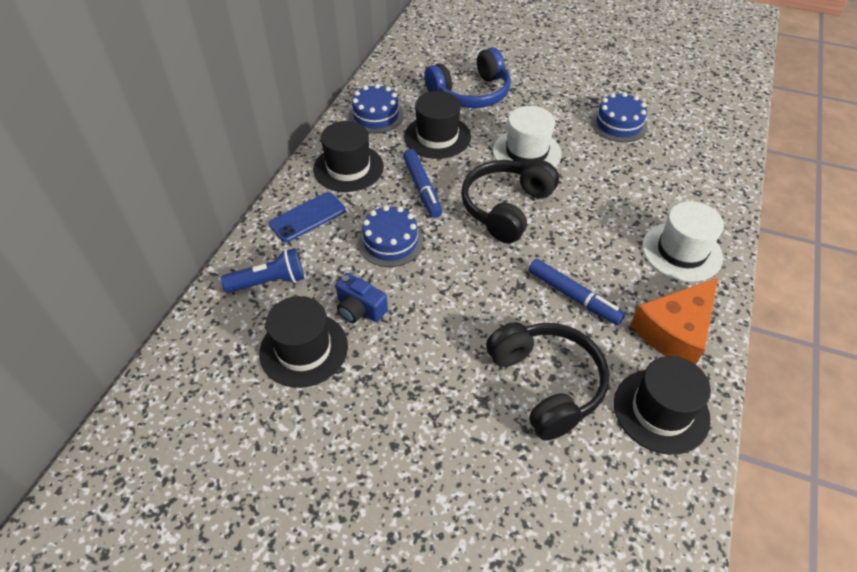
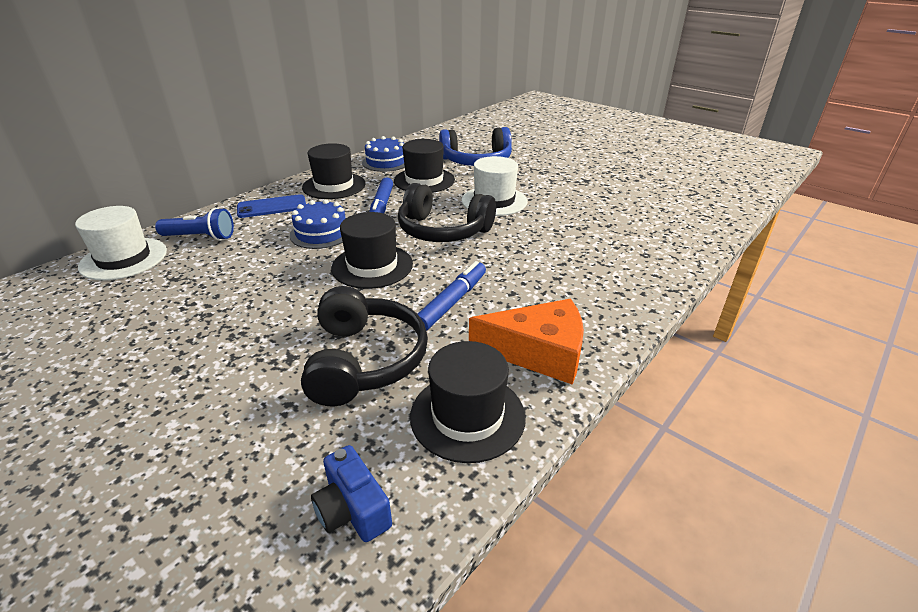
camera: 20 degrees right, 15 degrees down
black hat [259,296,348,388] -> black hat moved to [331,212,413,289]
blue camera [336,273,388,323] -> blue camera moved to [311,445,392,542]
black headphones [461,160,559,243] -> black headphones turned 120 degrees counterclockwise [398,183,496,242]
blue marker [528,259,625,325] -> blue marker turned 120 degrees counterclockwise [418,261,486,331]
blue cake [591,92,648,142] -> none
orange cheese [630,278,718,365] -> orange cheese turned 150 degrees counterclockwise [469,299,584,385]
white hat [642,201,724,282] -> white hat moved to [75,206,167,281]

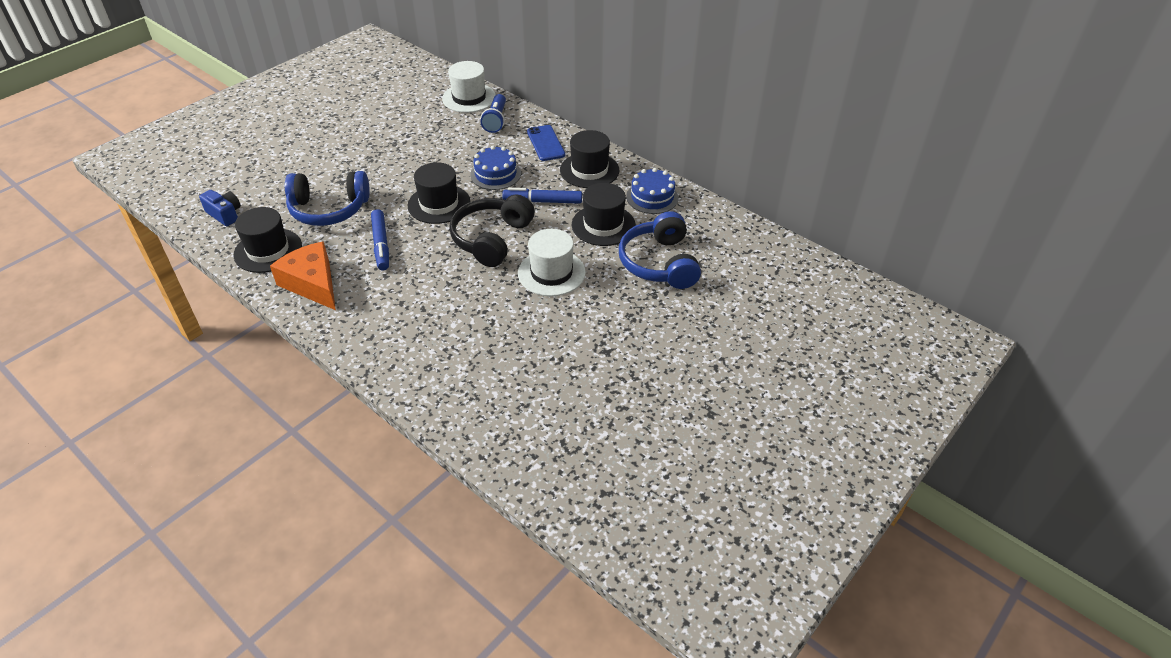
camera: 90 degrees right, 10 degrees up
black headphones [301,286,428,406] -> blue headphones [285,171,370,226]
blue camera [311,445,392,542] -> blue camera turned 75 degrees clockwise [199,190,241,226]
blue marker [418,261,486,331] -> blue marker turned 45 degrees clockwise [371,209,389,271]
orange cheese [469,299,584,385] -> orange cheese turned 135 degrees clockwise [270,241,336,310]

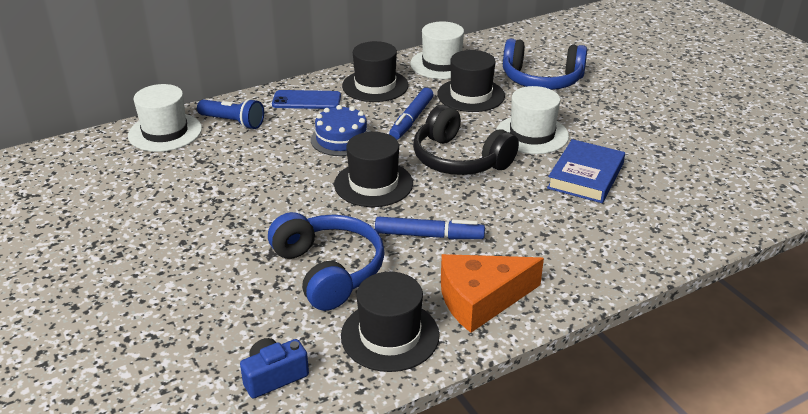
camera: 70 degrees left, 10 degrees down
blue headphones [285,171,370,226] -> blue headphones turned 45 degrees counterclockwise [268,212,385,311]
blue cake [626,168,679,214] -> white hat [410,21,464,79]
none -> blue book [547,139,625,203]

